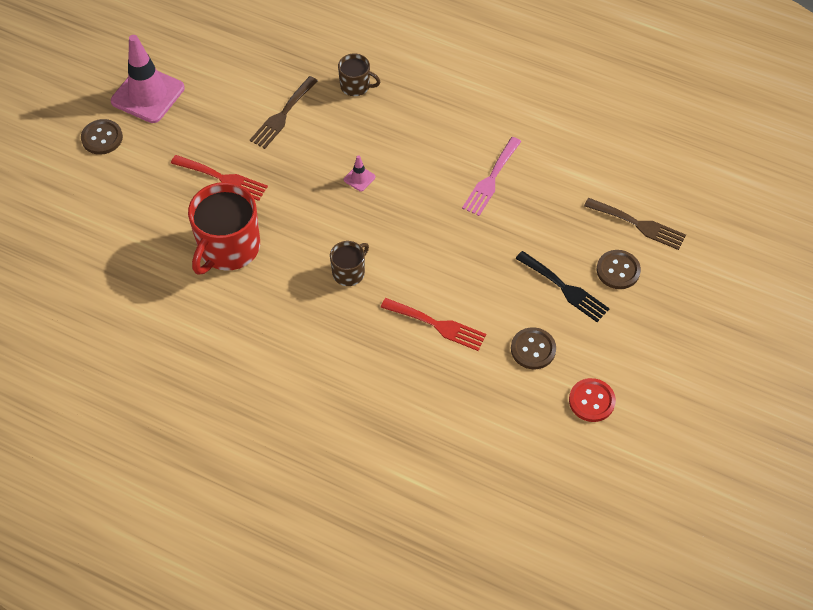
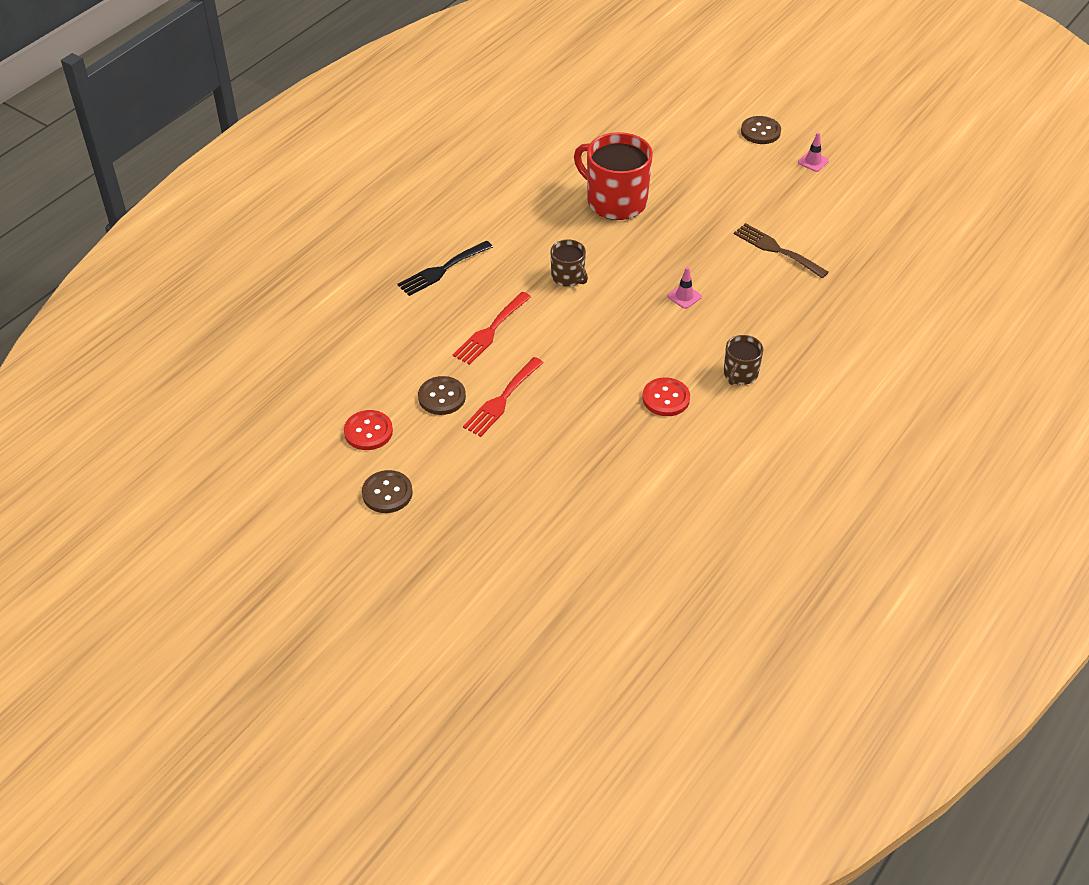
camera: 100 degrees right, 10 degrees down
pink traffic cone [111,35,185,123] -> pink traffic cone [798,132,829,172], size x0.41
red fork [171,155,268,201] -> red fork moved to [463,357,544,437]
brown mug [338,54,380,96] -> brown mug moved to [724,335,763,385]
pink fork [462,137,522,216] -> red button [642,377,690,416]
black fork [515,251,610,322] -> black fork moved to [397,241,493,296]
brown fork [584,198,686,250] -> none
brown button [597,250,641,289] -> brown button moved to [362,470,413,513]

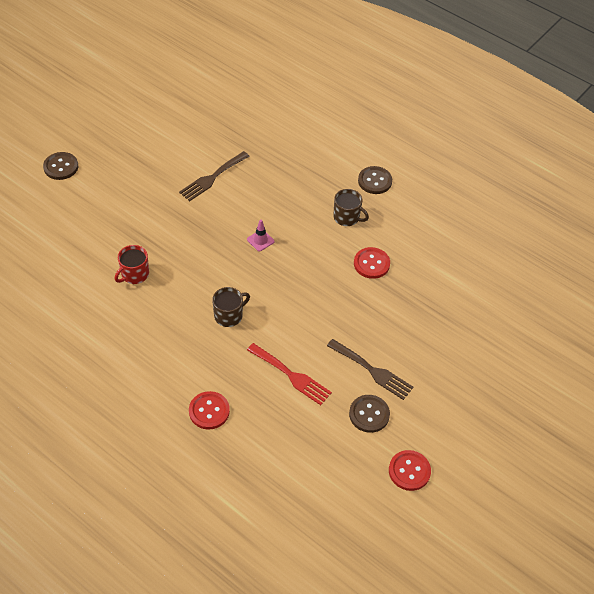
camera: 90 degrees left, 5 degrees up
brown button [362,470,413,513] -> brown button moved to [358,166,392,194]
black fork [397,241,493,296] -> red button [189,391,230,429]
red fork [463,357,544,437] -> brown fork [327,339,413,400]
red mug [574,132,653,220] -> red mug [115,245,149,284], size x0.52
pink traffic cone [798,132,829,172] -> none

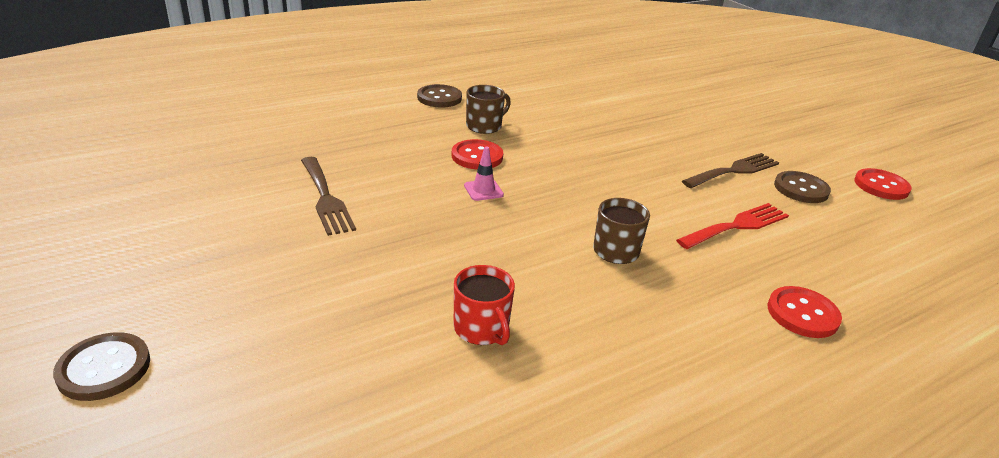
camera: 70 degrees left, 20 degrees down
red button [354,247,390,279] -> red button moved to [452,139,503,170]

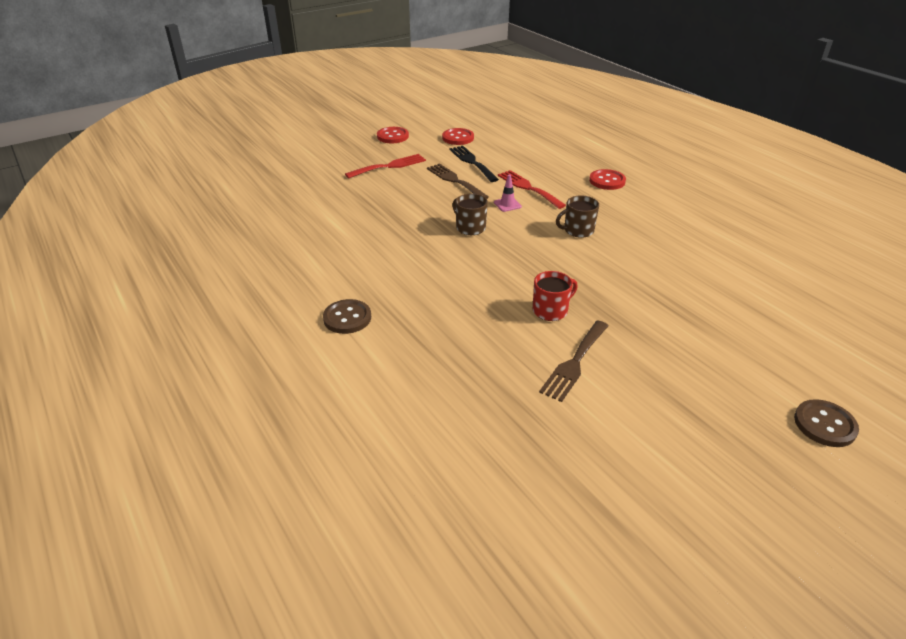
camera: 90 degrees left, 5 degrees up
brown fork [301,157,356,236] -> brown fork turned 150 degrees clockwise [539,321,609,402]
red button [452,139,503,170] -> red button moved to [377,127,409,143]
red mug [454,265,515,345] -> red mug moved to [533,271,578,321]
pink traffic cone [464,147,504,201] -> pink traffic cone moved to [494,175,522,212]
brown mug [466,85,511,134] -> brown mug moved to [453,194,488,235]
brown button [774,171,831,203] -> black fork [449,146,499,182]
none -> red fork [345,154,426,178]

